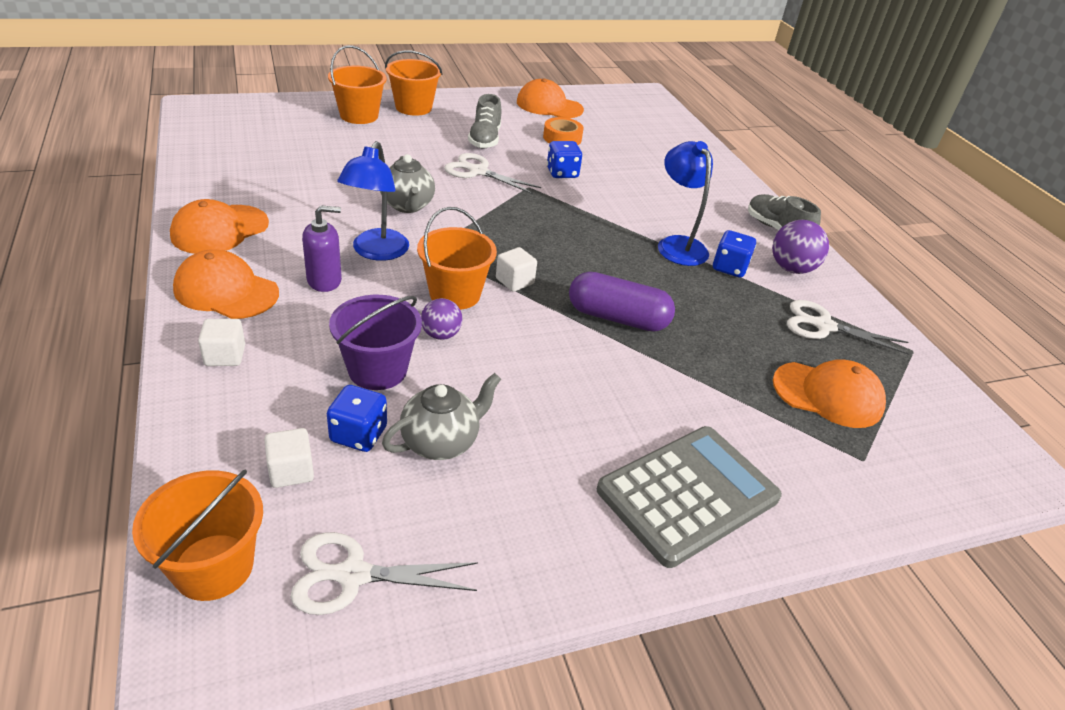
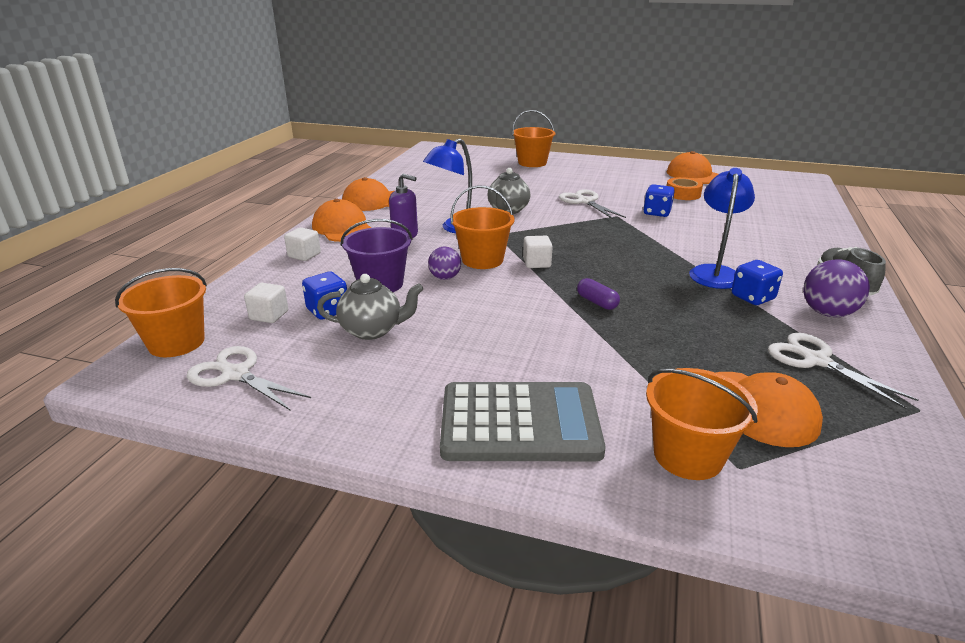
camera: 40 degrees right, 10 degrees down
orange bucket [385,50,443,116] -> orange bucket moved to [646,368,758,480]
grey shoe [468,94,501,149] -> none
purple capsule [569,271,675,332] -> purple capsule [577,278,620,310], size x0.51

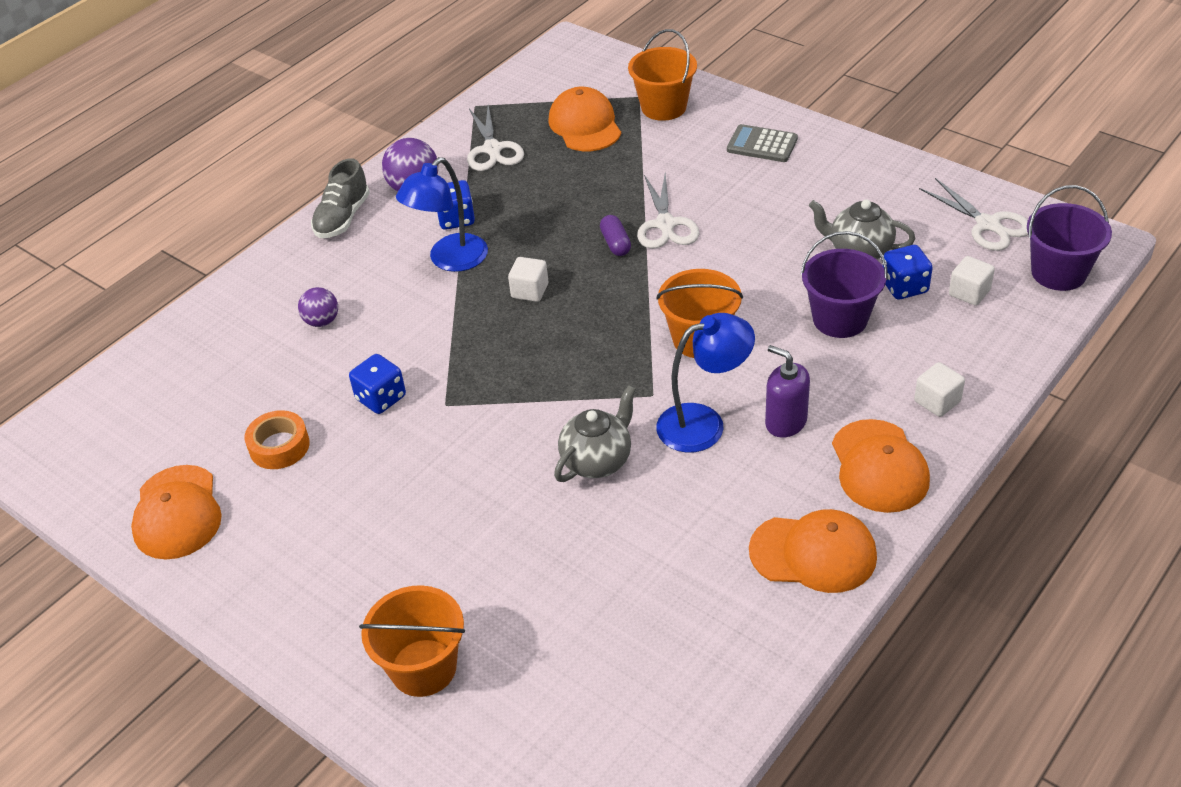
camera: 155 degrees left, 15 degrees up
orange bucket [115,268,207,357] -> purple bucket [1027,185,1112,291]
purple ball [428,247,461,280] -> purple ball moved to [298,287,338,327]
grey calculator [440,382,606,461] -> grey calculator [727,124,798,162], size x0.54
white cube [523,236,553,268] -> white cube moved to [508,257,548,302]
white scissors [559,189,626,219] -> white scissors moved to [637,172,699,249]

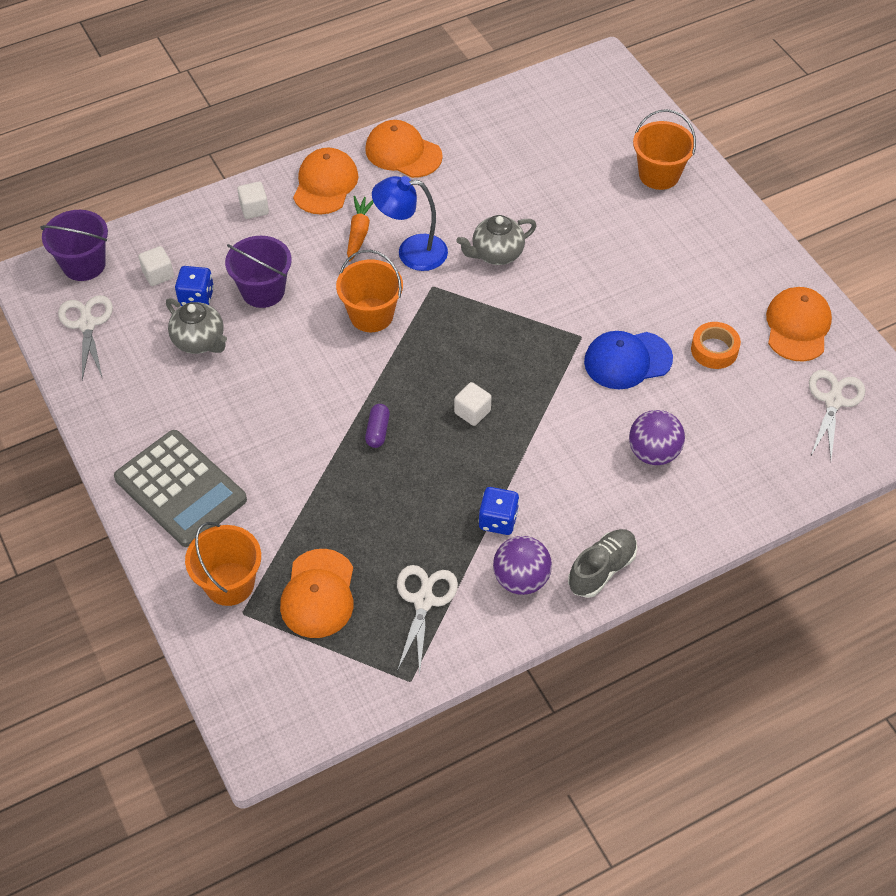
camera: 160 degrees left, 10 degrees up
purple ball [298,287,338,327] -> purple ball [629,410,685,465], size x1.56
blue dice [349,354,406,414] -> blue cap [584,331,673,389]
blue lamp [396,157,488,272] -> none
white scissors [637,172,699,249] -> white scissors moved to [809,370,865,459]
grey calculator [727,124,798,162] -> grey calculator [114,430,247,547], size x1.85
purple soap dispenser [765,345,810,438] -> orange carrot [347,196,374,261]

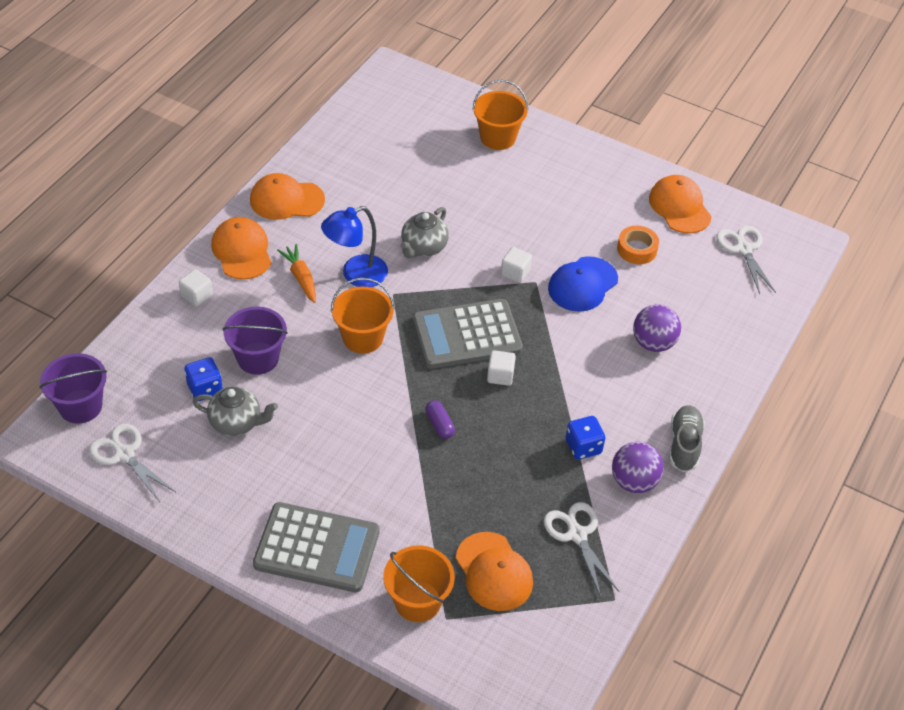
camera: 35 degrees left, 5 degrees down
white cube [138,246,174,286] -> white cube moved to [501,247,532,283]
none -> grey calculator [413,299,523,369]

